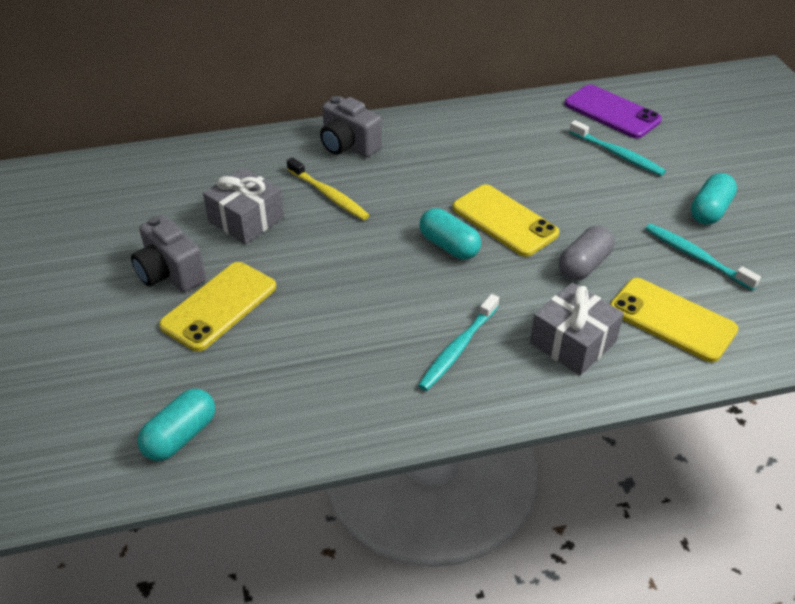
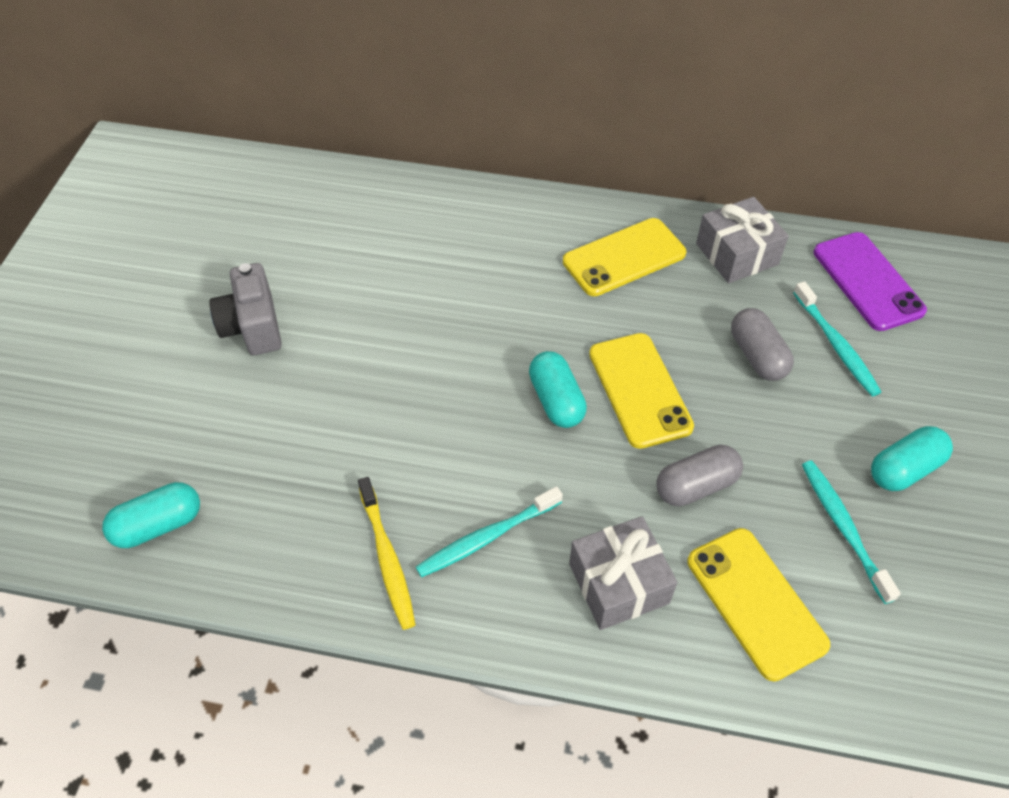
camera: 25 degrees right, 10 degrees up
yellow phone [159,262,276,352] -> yellow phone moved to [563,218,686,296]
grey gift [203,168,284,244] -> grey gift moved to [696,197,789,283]
yellow toothbrush [287,157,370,220] -> yellow toothbrush moved to [358,477,416,630]
grey camera [320,96,382,157] -> none
none -> grey capsule [731,308,794,381]

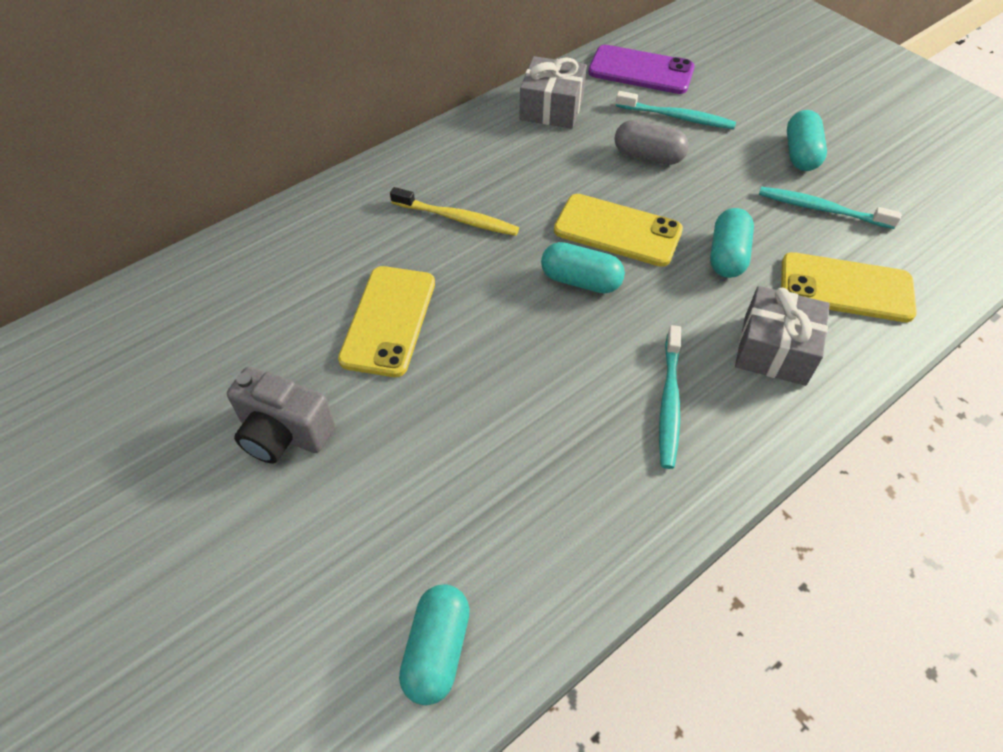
camera: 50 degrees left, 0 degrees up
yellow toothbrush [358,477,416,630] -> yellow toothbrush moved to [390,187,519,236]
yellow phone [563,218,686,296] -> yellow phone moved to [338,266,435,377]
grey capsule [656,445,743,506] -> turquoise capsule [710,208,754,278]

